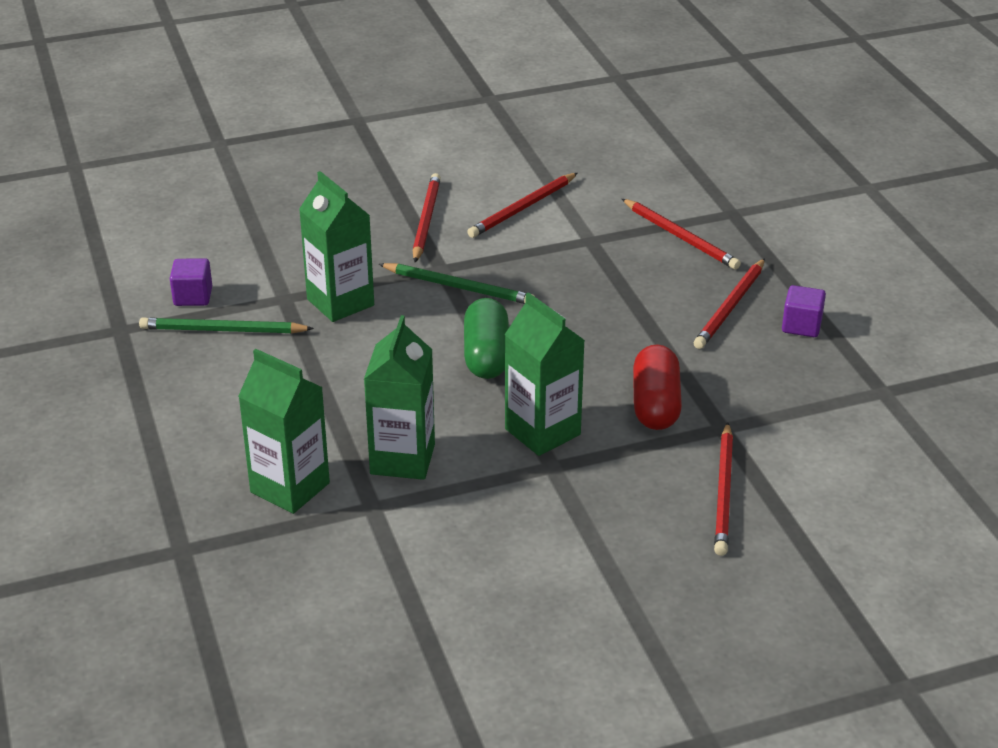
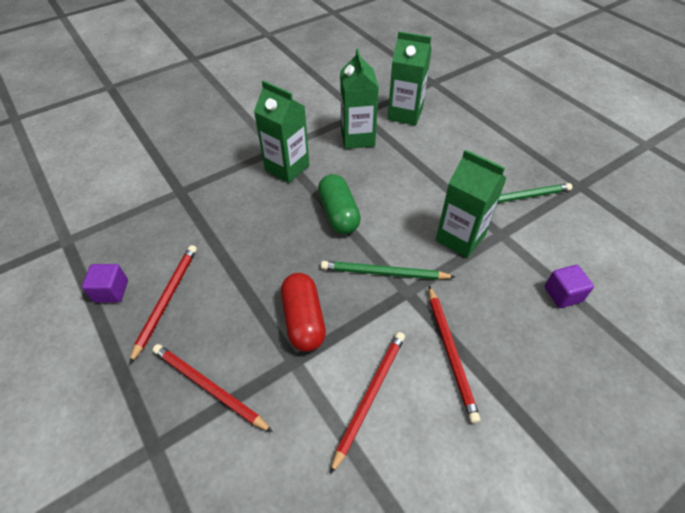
camera: 165 degrees right, 15 degrees up
purple cube [170,258,212,306] -> purple cube moved to [545,265,594,308]
red capsule [633,345,682,430] -> red capsule moved to [281,273,326,352]
red pencil [714,422,733,556] -> none

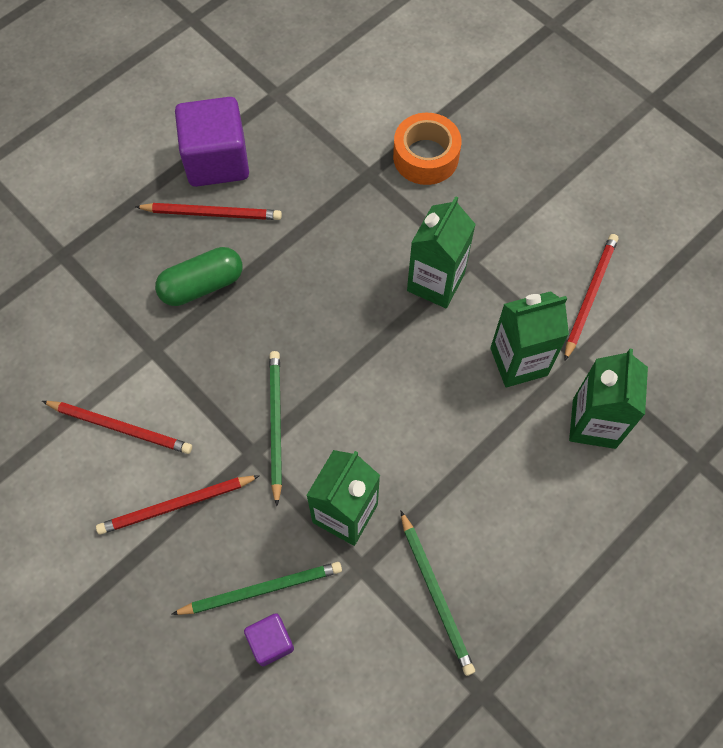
camera: 80 degrees right, 15 degrees up
purple cube [82,264,128,302] -> purple cube [175,97,249,187], size x2.00
red pencil [152,344,273,432] -> red pencil moved to [564,234,618,361]
red capsule [281,273,326,352] -> none
green capsule [318,174,361,234] -> green capsule moved to [155,247,243,306]
none -> green pencil [171,562,342,615]
none -> orange tape [393,113,461,185]

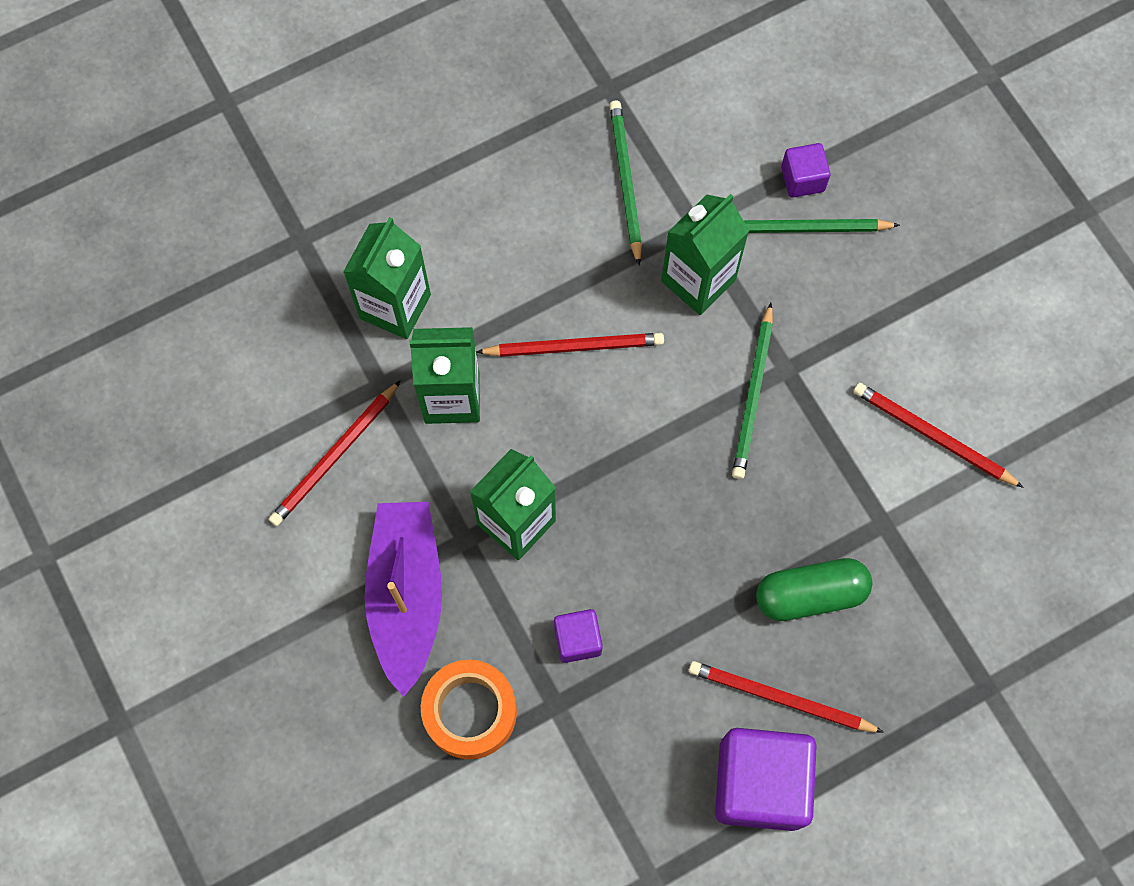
camera: 165 degrees left, 5 degrees up
red pencil [96,475,260,535] -> red pencil moved to [476,333,664,357]
none -> purple boat [365,502,442,697]
none -> purple cube [554,609,603,663]

